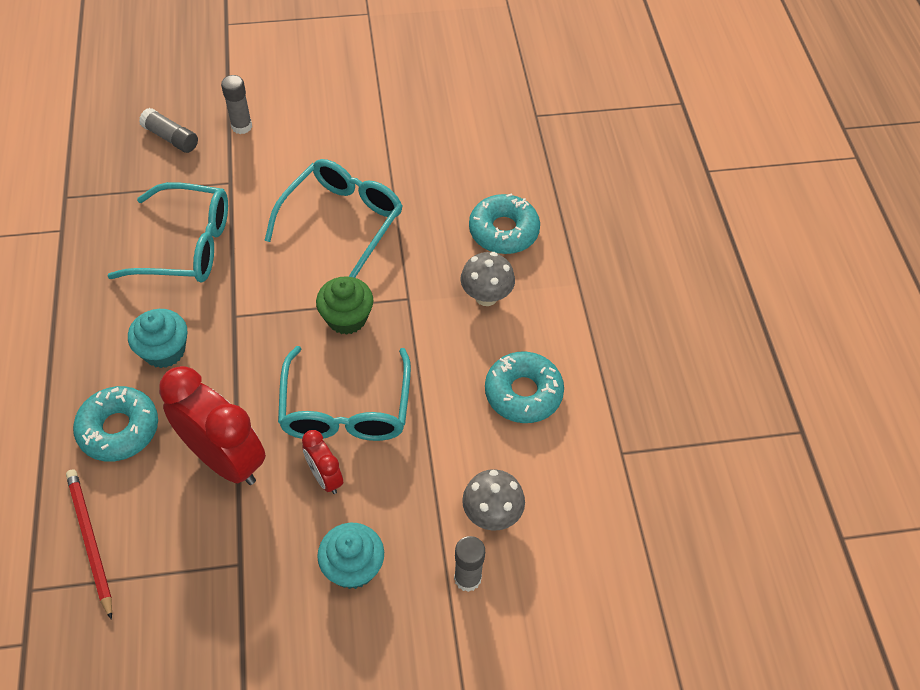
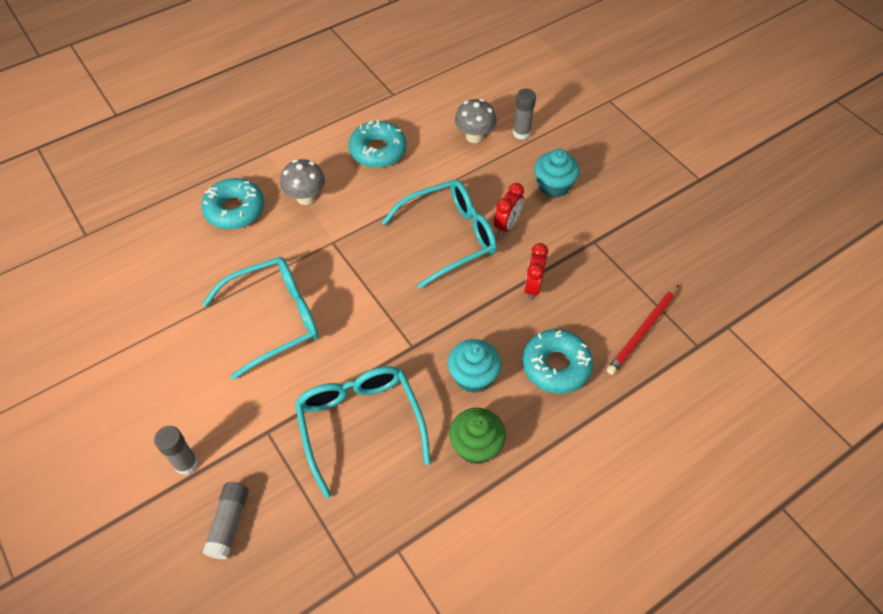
camera: 115 degrees left, 0 degrees up
red clock [159,366,266,485] -> red clock [524,243,548,300], size x0.50
turquoise glasses [264,159,403,278] -> turquoise glasses turned 150 degrees clockwise [202,257,319,379]
green cupcake [316,276,373,335] -> green cupcake moved to [449,408,506,464]

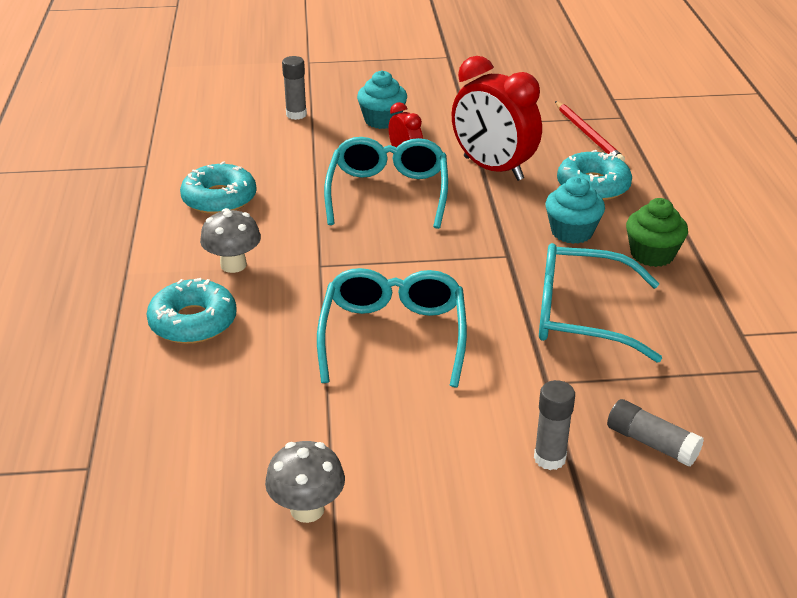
camera: 60 degrees left, 20 degrees down
grey mushroom [455,99,497,143] -> grey mushroom moved to [265,441,345,523]
red clock [524,243,548,300] -> red clock [452,56,542,181], size x1.98

